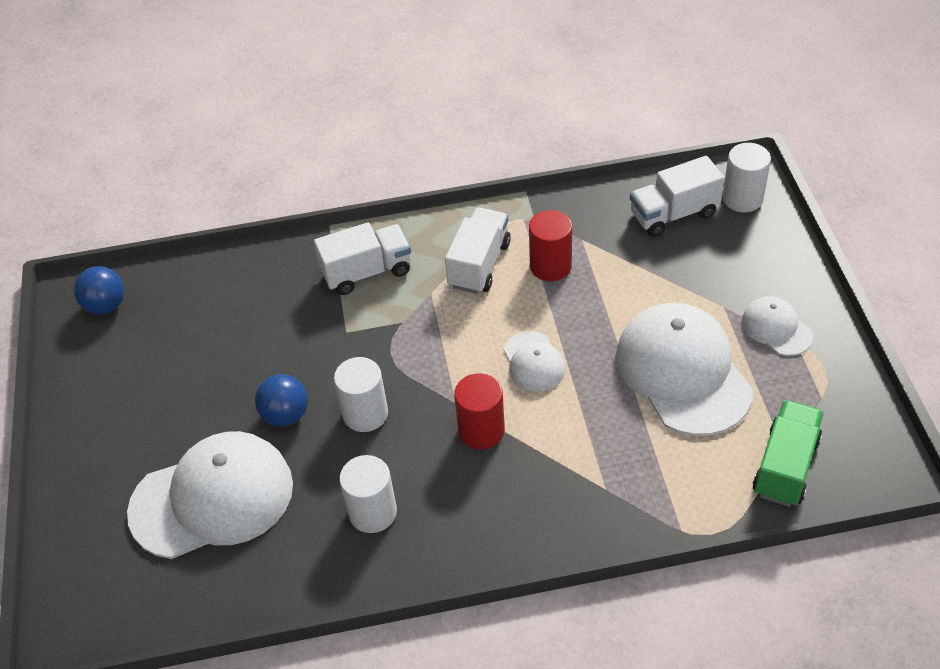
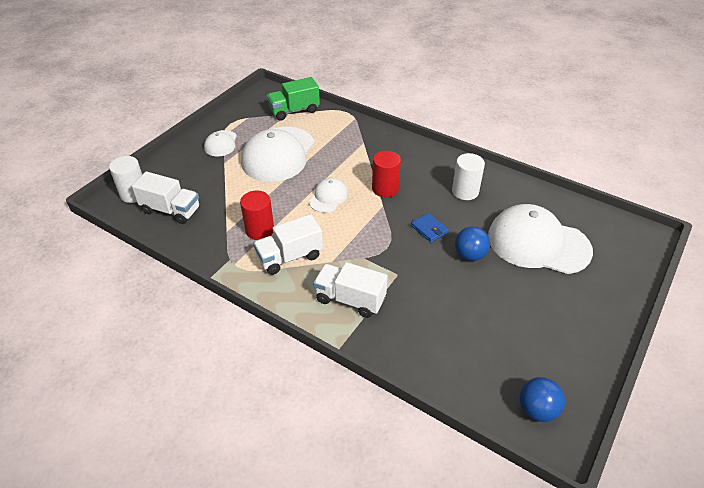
camera: 140 degrees left, 5 degrees down
white cylinder [334,357,388,432] -> blue wallet [411,213,449,242]

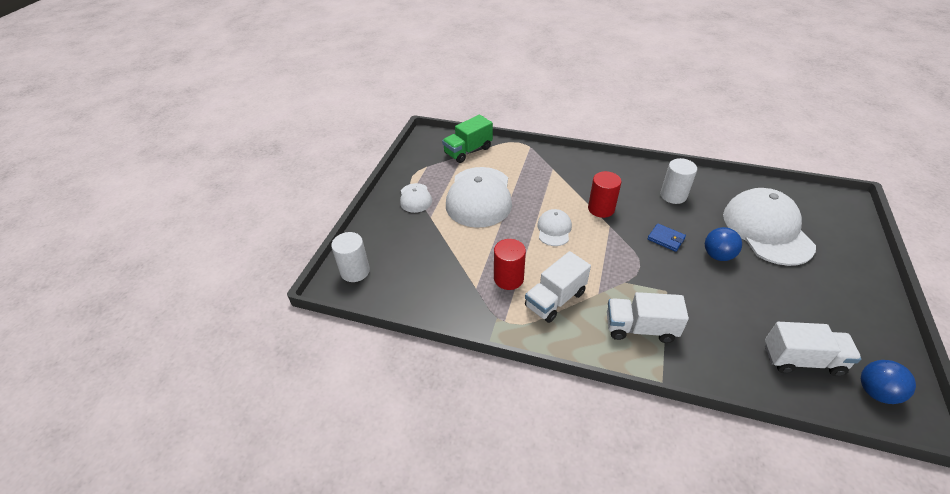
camera: 15 degrees left, 0 degrees up
white truck [132,171,200,224] -> white truck moved to [765,322,862,376]
white cap [488,204,593,274] -> white cap turned 75 degrees clockwise [723,188,816,266]

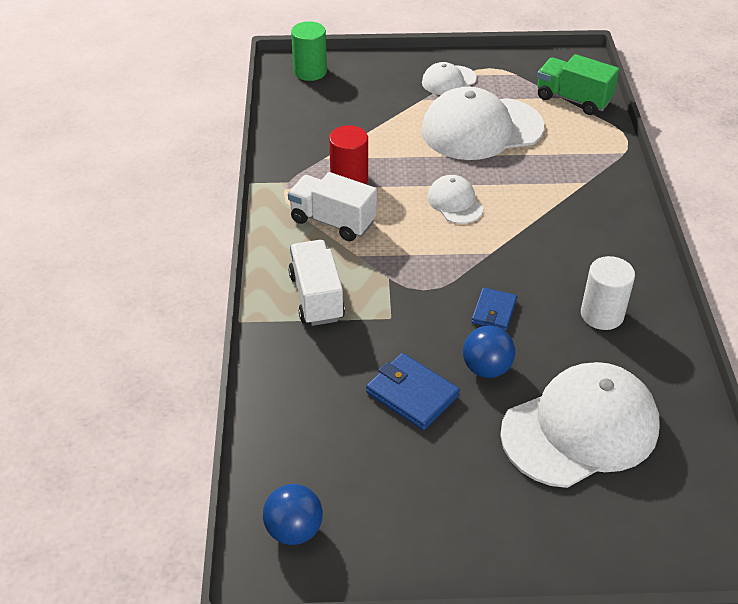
camera: 70 degrees right, 0 degrees up
white cylinder [331,232,370,282] -> green cylinder [291,21,327,81]
white cap [537,209,572,246] -> white cap turned 105 degrees counterclockwise [427,175,484,224]
red cylinder [588,171,622,218] -> none
white truck [765,322,862,376] -> none
none -> blue wallet [366,353,460,430]

